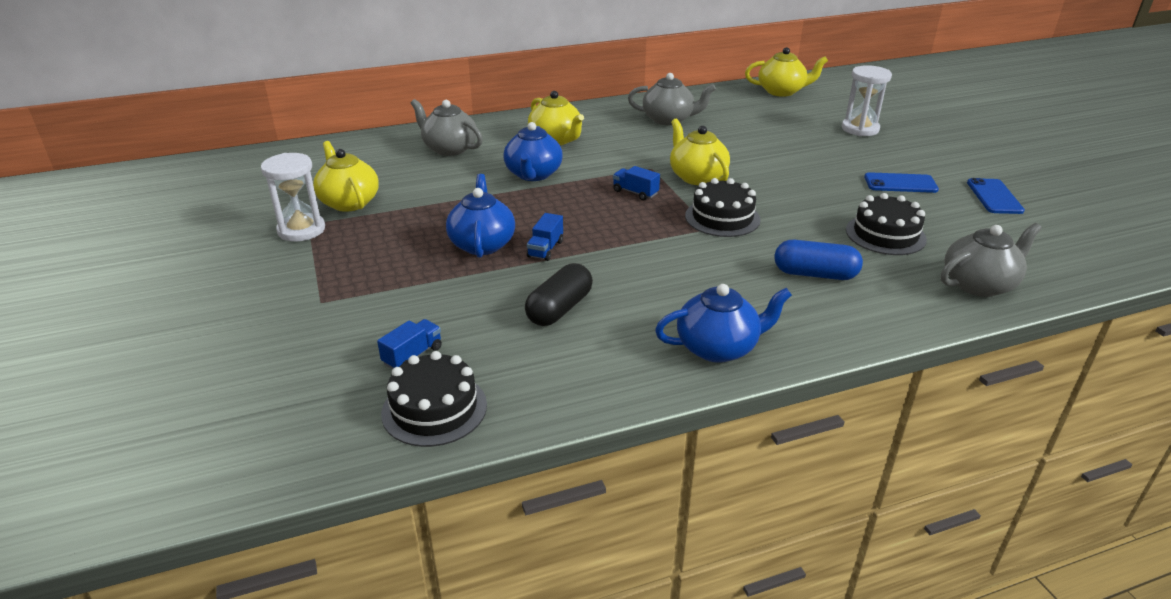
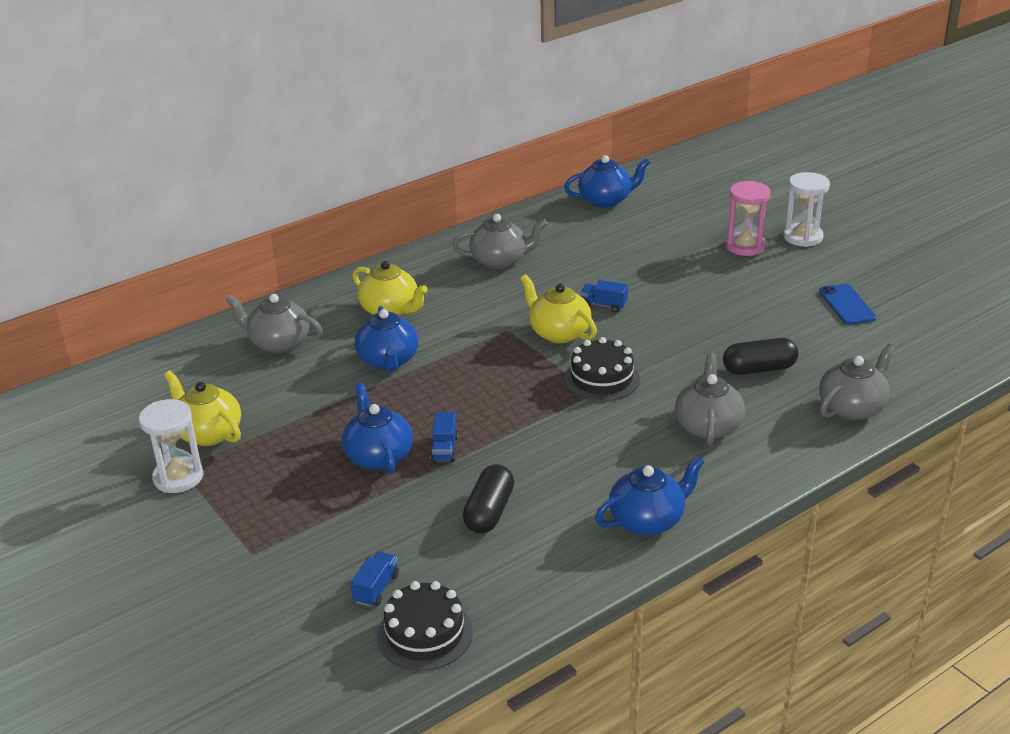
camera: 15 degrees left, 0 degrees up
blue truck [613,166,660,200] -> blue truck moved to [580,280,628,313]
yellow teapot [745,47,828,97] -> blue teapot [564,155,650,208]
blue capsule [775,240,863,280] -> grey teapot [675,353,745,445]
white hourglass [842,65,892,136] -> white hourglass moved to [783,172,830,247]
black cake [846,193,927,255] -> black capsule [723,338,798,375]
blue phone [864,172,939,193] -> none
none -> pink hourglass [726,181,771,256]

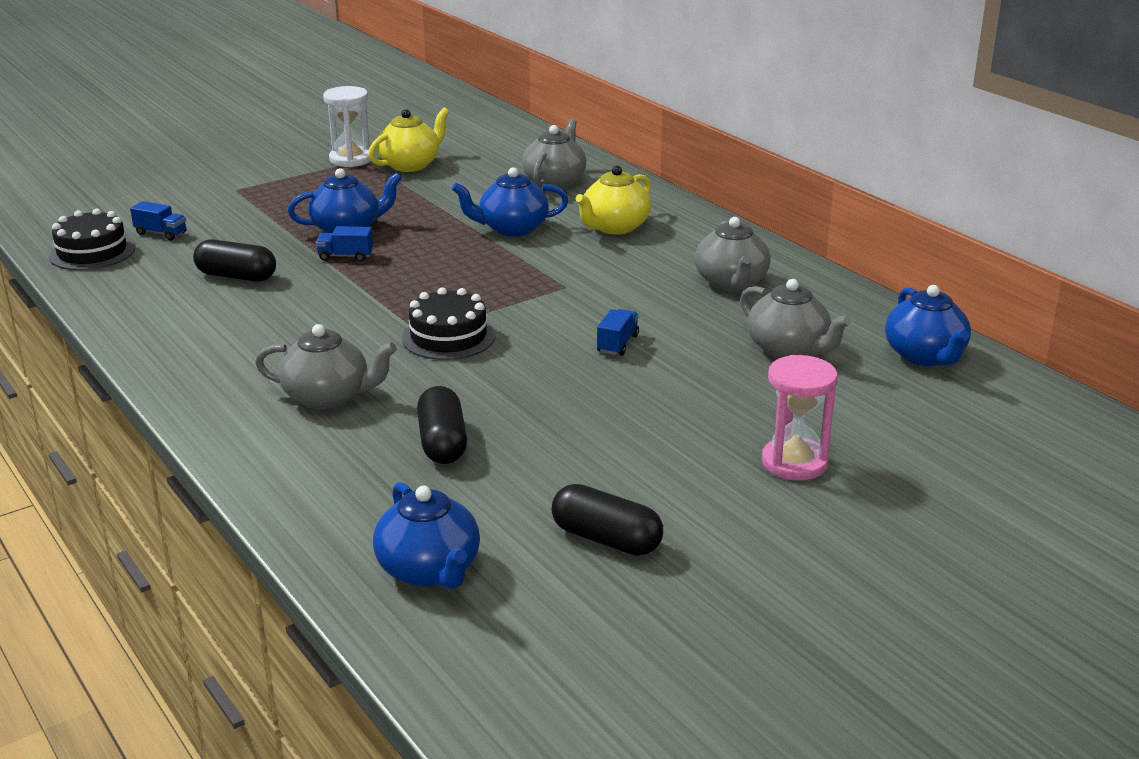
camera: 90 degrees right, 5 degrees down
yellow teapot [520,274,597,343] -> none
blue teapot [595,456,705,535] -> blue teapot moved to [373,482,480,589]
white hourglass [783,172,830,247] -> none
blue phone [819,284,877,325] -> black capsule [551,484,663,556]
grey teapot [819,344,895,420] -> grey teapot moved to [740,279,851,358]

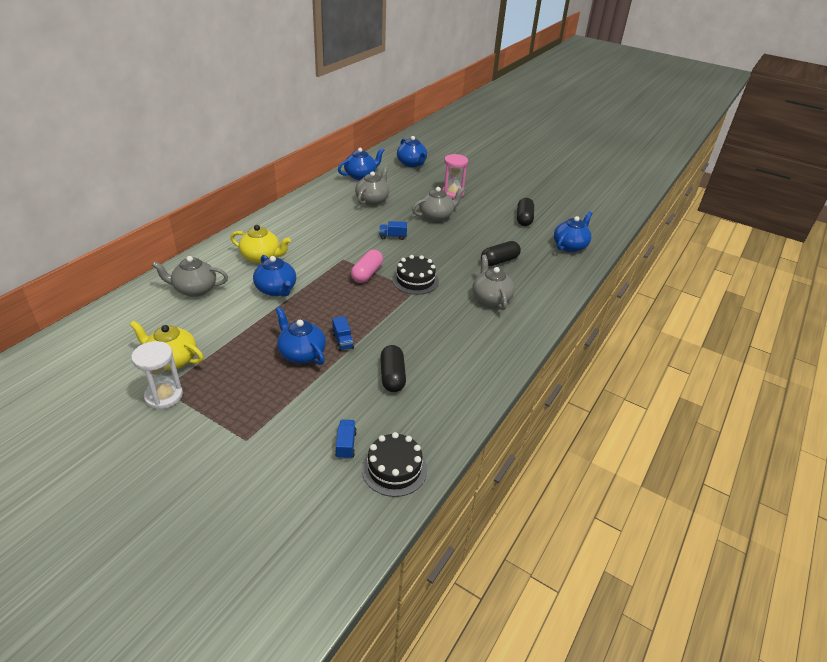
camera: 115 degrees left, 10 degrees up
grey teapot [695,217,771,291] -> grey teapot moved to [412,187,465,222]
none -> pink capsule [351,250,383,283]
none -> blue teapot [397,136,427,167]

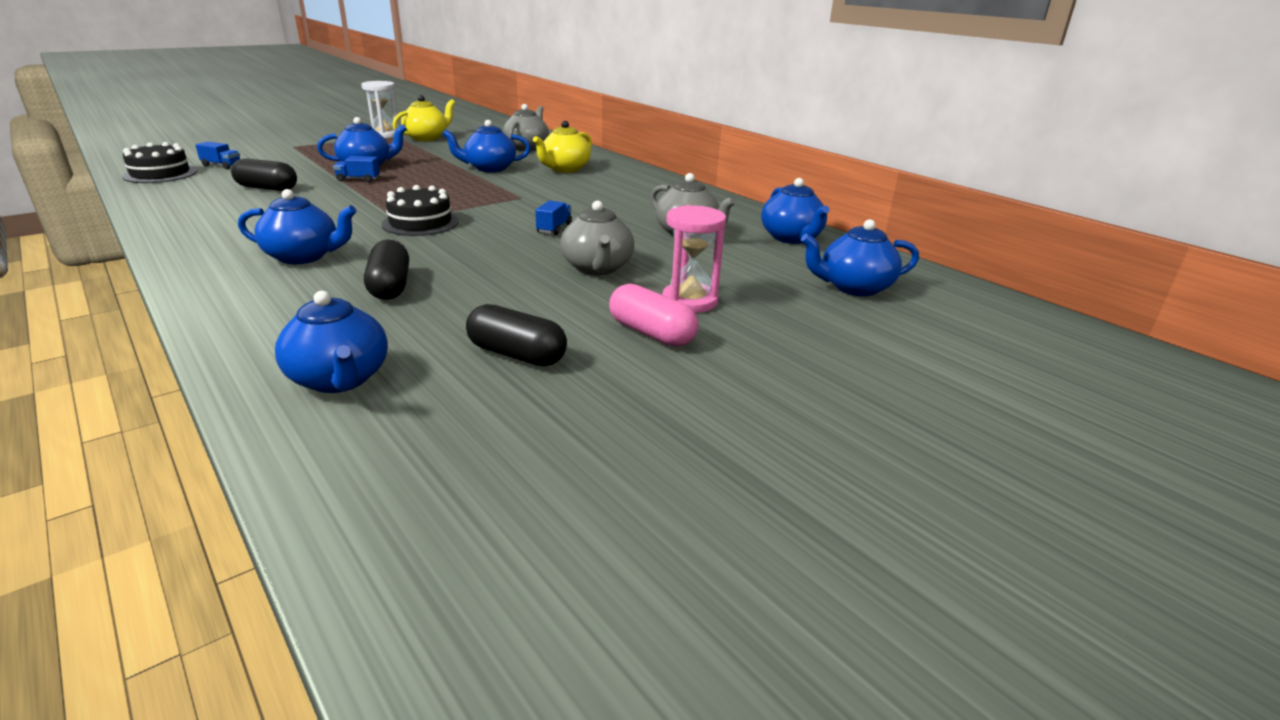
camera: 110 degrees right, 10 degrees down
pink capsule [351,250,383,283] -> pink capsule moved to [609,284,699,347]
grey teapot [473,255,515,310] -> blue teapot [238,189,356,264]

